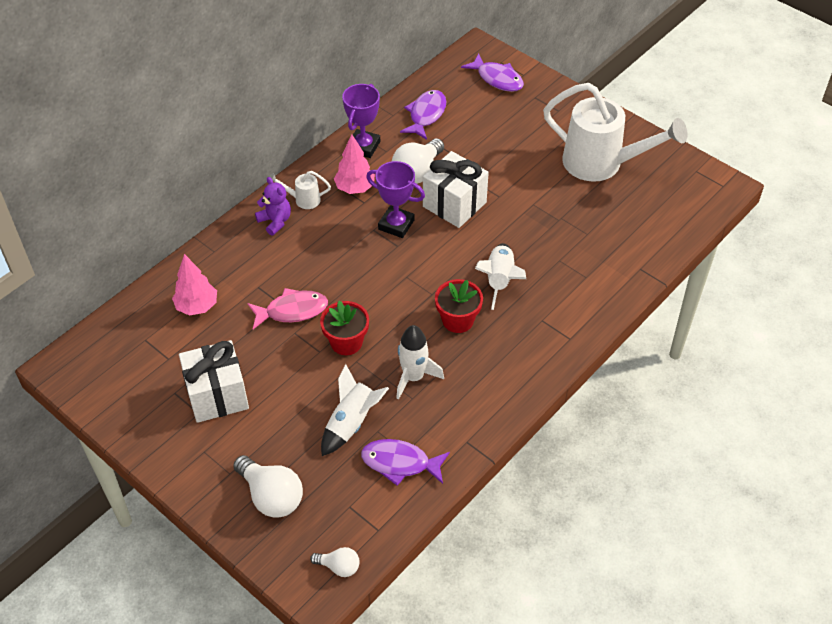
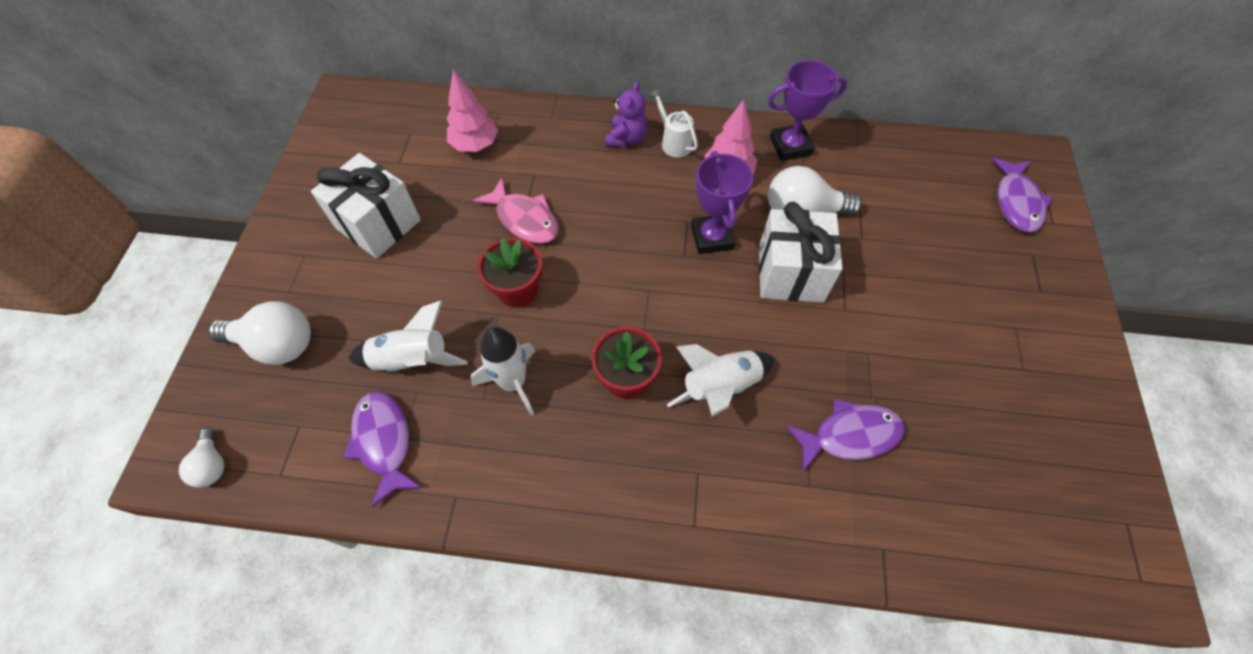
camera: 55 degrees right, 10 degrees up
white light bulb [233,455,303,518] -> white light bulb turned 90 degrees counterclockwise [208,301,311,365]
purple fish [400,90,446,140] -> purple fish moved to [786,399,905,471]
white watering can [543,83,687,182] -> none

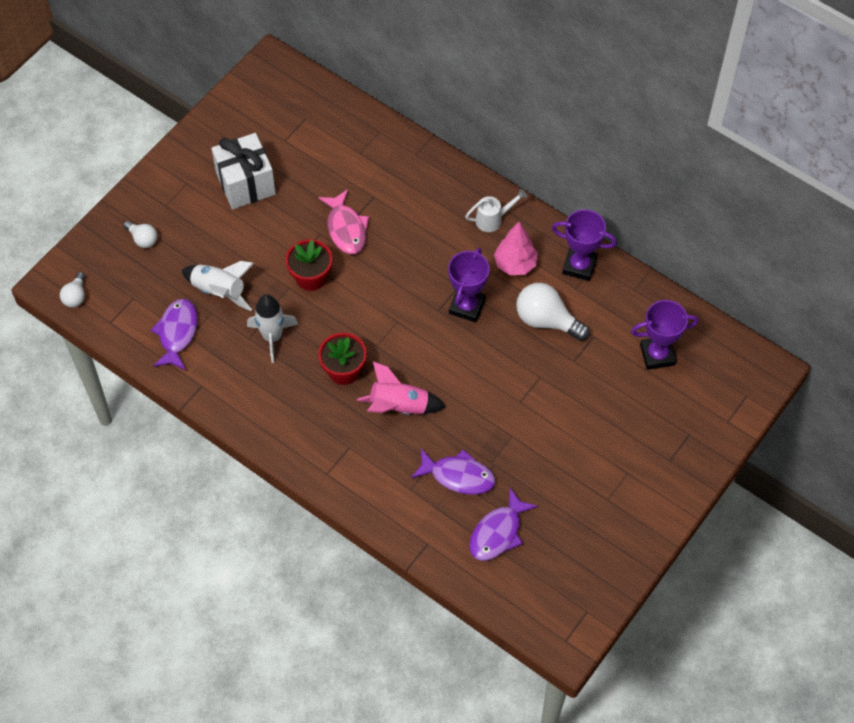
camera: 30 degrees right, 0 degrees up
white light bulb [208,301,311,365] -> white light bulb [123,221,157,248], size x0.55
pink tree [447,70,498,152] -> none
purple teddy bear [606,81,648,147] -> none
white watering can [649,88,698,158] -> white watering can turned 75 degrees clockwise [465,189,527,232]
white rocket [667,344,775,416] -> pink rocket [357,361,446,415]
white gift [759,202,843,302] -> none
purple fish [991,157,1053,232] -> purple fish moved to [469,488,538,561]
none -> purple trophy [631,300,698,370]

